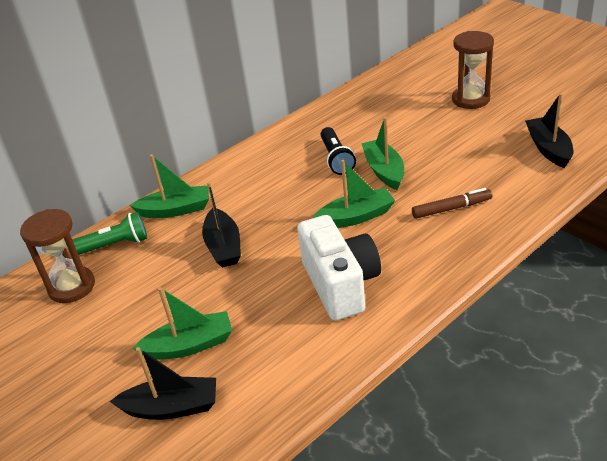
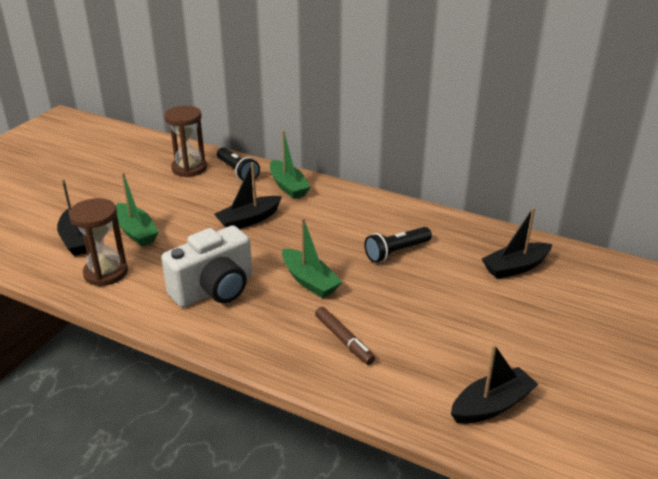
camera: 65 degrees right, 5 degrees down
green flashlight [72,212,147,255] -> black flashlight [217,147,260,181]
green boat [361,117,404,190] -> none
brown hourglass [452,31,494,109] -> brown hourglass moved to [69,198,128,286]
none -> black boat [482,207,552,279]

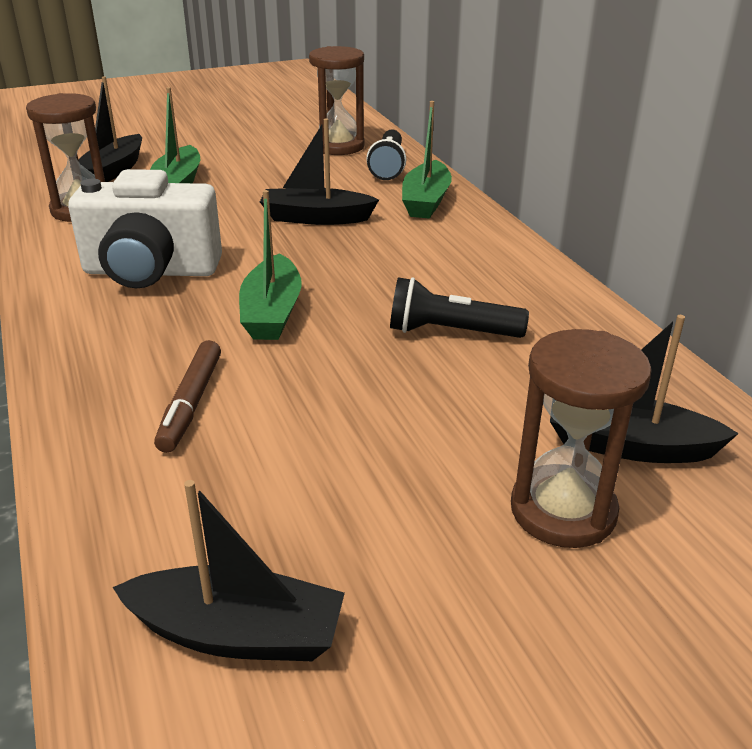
camera: 40 degrees right, 0 degrees up
none -> brown hourglass [511,329,652,548]

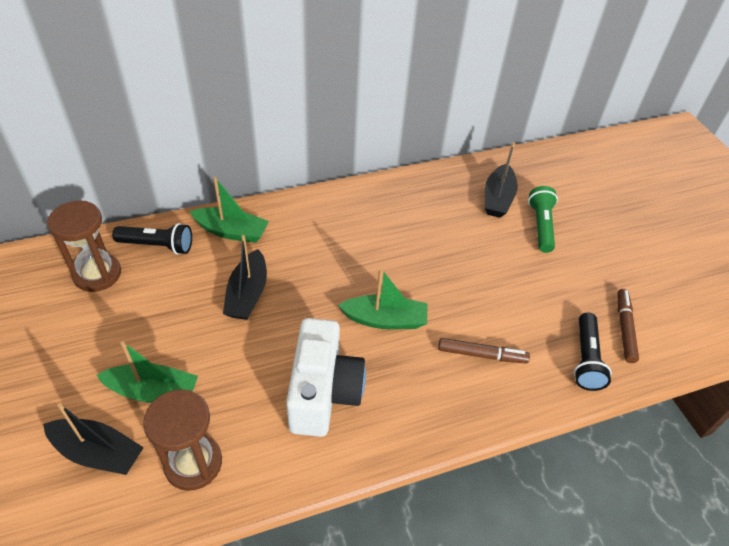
camera: 90 degrees left, 15 degrees up
black boat [112,480,345,661] -> brown marker [618,289,639,363]
black flashlight [390,277,529,338] -> black flashlight moved to [574,313,612,391]
brown hourglass [511,329,652,548] -> green flashlight [528,186,558,253]

